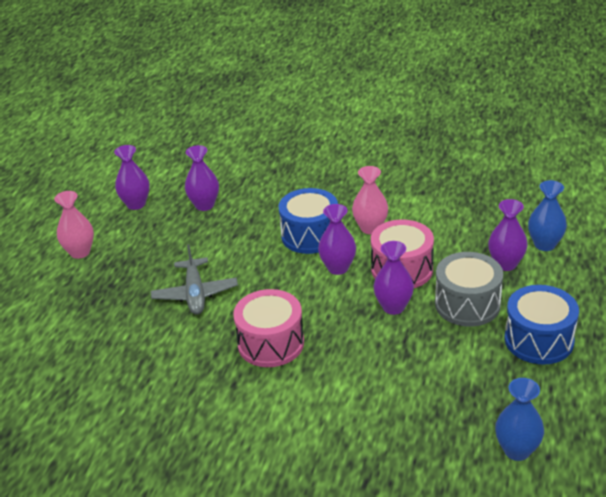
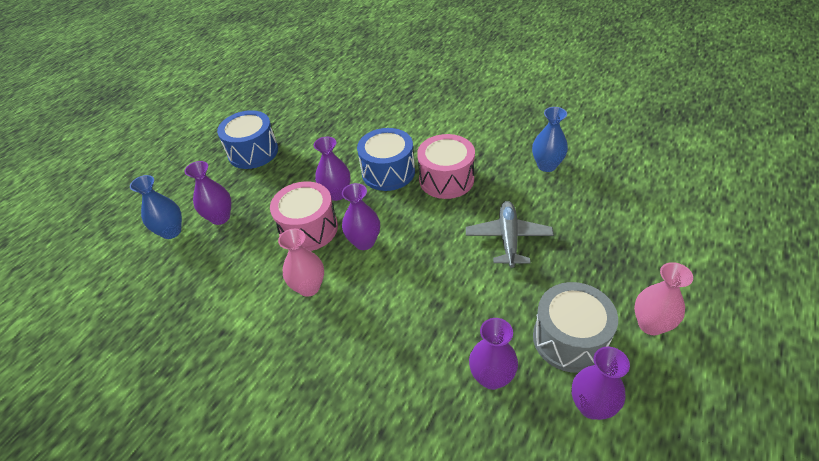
camera: 165 degrees left, 10 degrees up
blue drum [279,188,338,254] -> blue drum moved to [357,128,415,191]
grey drum [435,252,503,327] -> grey drum moved to [533,282,618,373]
blue vase [495,378,544,461] -> blue vase moved to [532,107,568,172]

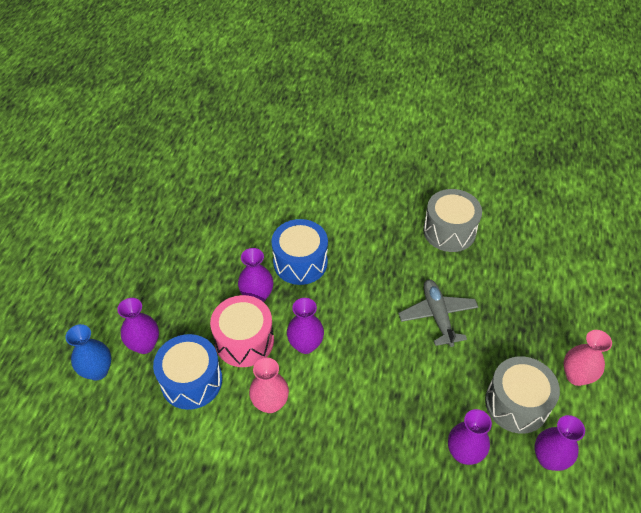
camera: 20 degrees left, 5 degrees up
blue drum [217,110,278,169] -> blue drum moved to [153,334,222,410]
pink drum [417,134,475,199] -> none
blue vase [532,107,568,172] -> grey drum [423,189,482,252]

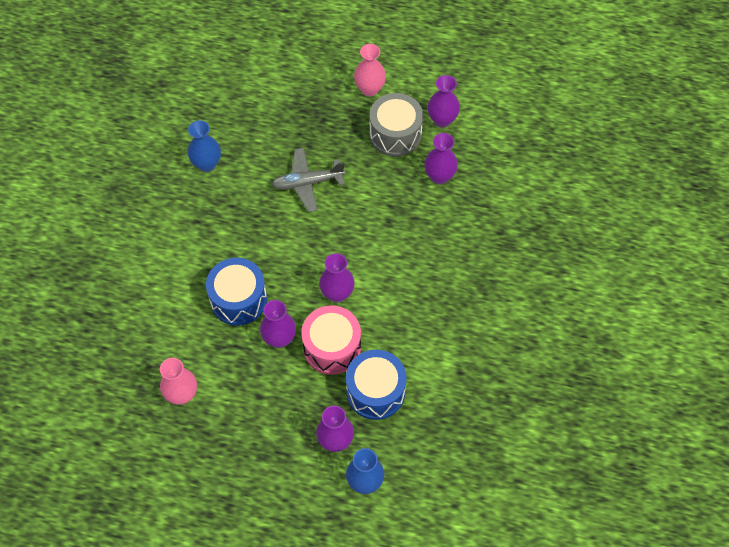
camera: 90 degrees left, 10 degrees up
pink vase [249,358,289,413] -> pink vase moved to [160,358,197,405]
grey drum [423,189,482,252] -> blue vase [187,120,221,172]

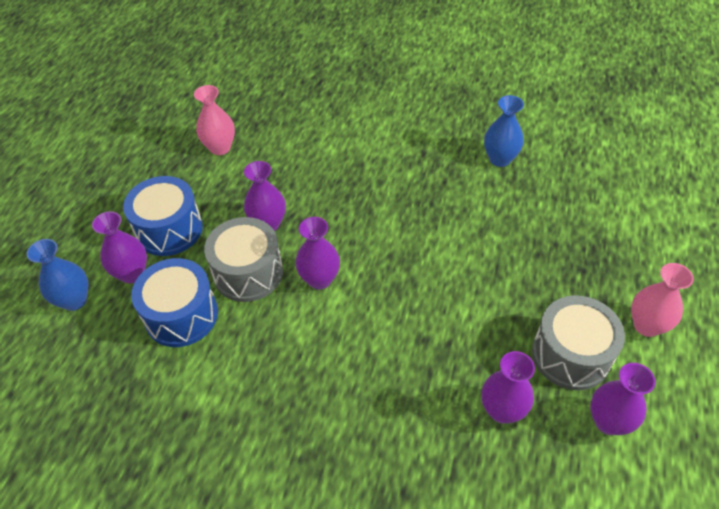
camera: 95 degrees right, 10 degrees down
blue drum [206,258,267,326] -> blue drum moved to [123,176,203,256]
grey plane [272,148,345,212] -> none
pink drum [301,305,361,375] -> grey drum [204,217,283,302]

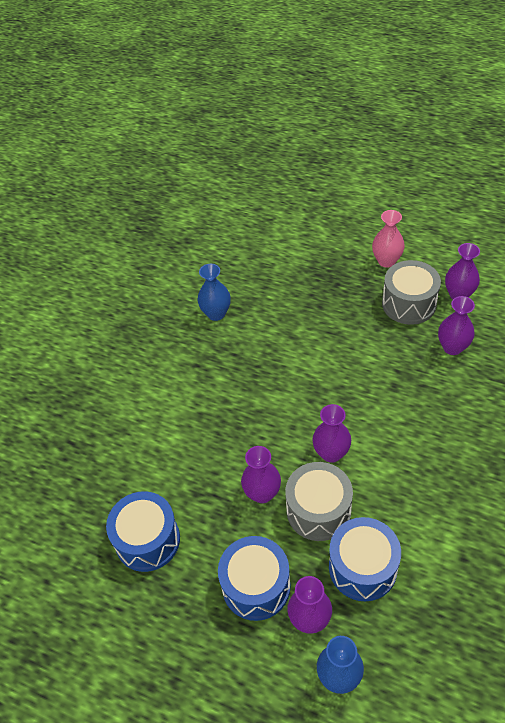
camera: 80 degrees left, 0 degrees up
pink vase [194,85,235,155] -> blue drum [106,491,180,572]

